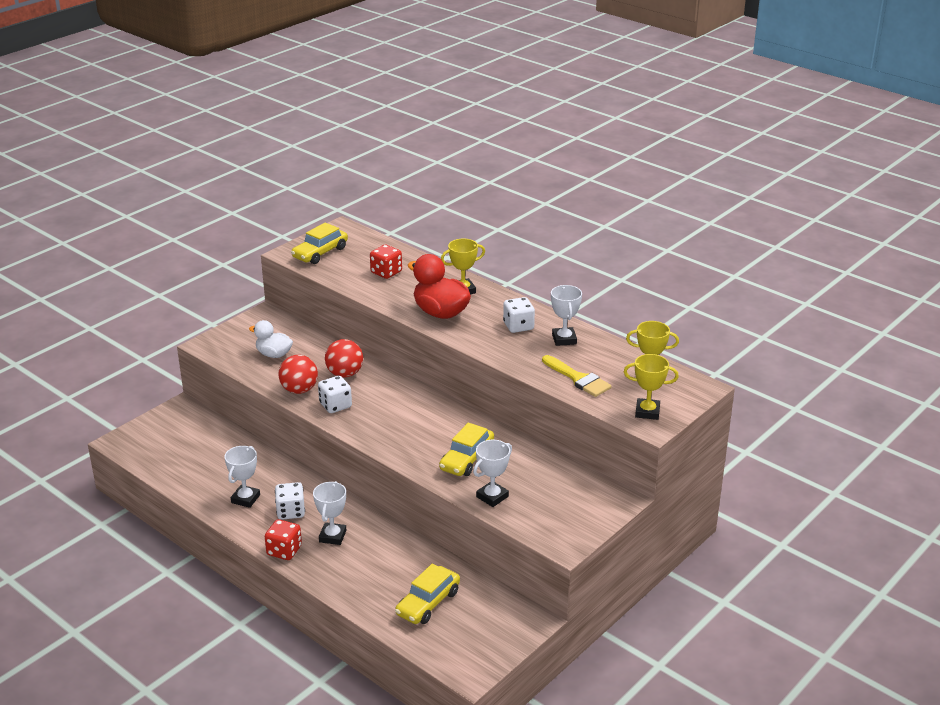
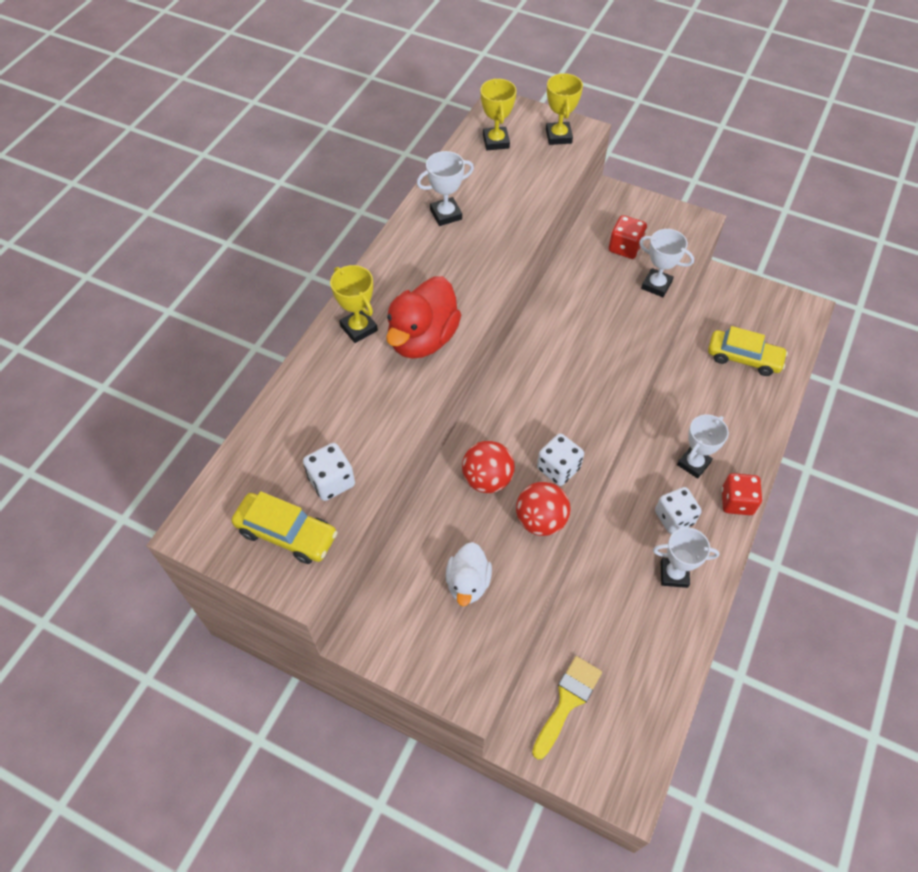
camera: 105 degrees left, 25 degrees up
white trophy [313,481,346,545] -> white trophy turned 45 degrees counterclockwise [677,414,729,479]
red dice [370,244,402,279] -> red dice moved to [609,215,647,259]
yellow car [439,423,494,476] -> none
white dice [503,297,535,333] -> white dice moved to [303,443,355,501]
yellow brush [542,355,612,397] -> yellow brush moved to [532,656,602,759]

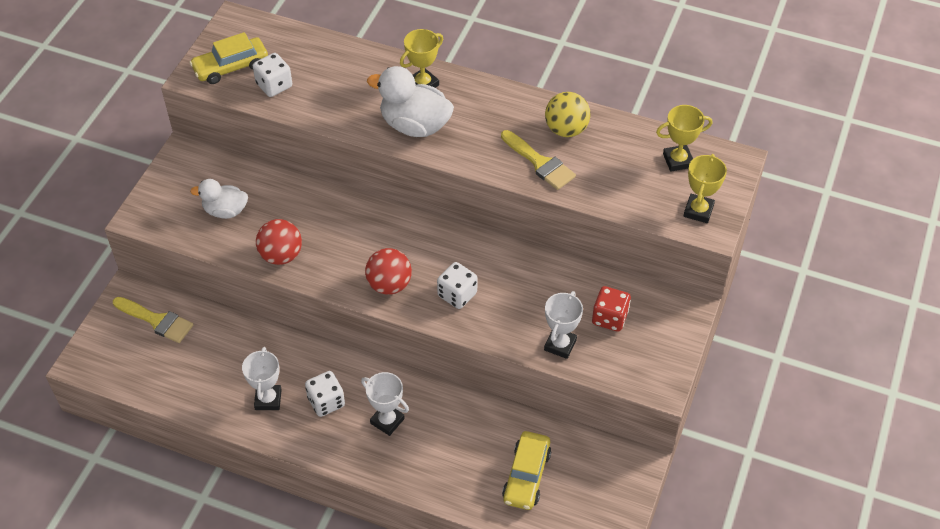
camera: 85 degrees right, 5 degrees down
yellow car [232,491,338,564] -> yellow car turned 45 degrees clockwise [189,32,268,84]
red duck [386,276,461,359] -> white duck [367,66,454,137]
white trophy [417,151,474,226] -> yellow ball [545,92,590,137]
red ball [462,441,515,493] -> red ball moved to [365,248,412,295]
white dice [537,433,584,486] -> white dice moved to [437,262,477,309]
yellow trophy [546,73,583,145] -> yellow trophy turned 60 degrees counterclockwise [684,154,727,223]
red dice [722,473,762,515] -> none
none -> yellow brush [501,130,576,190]

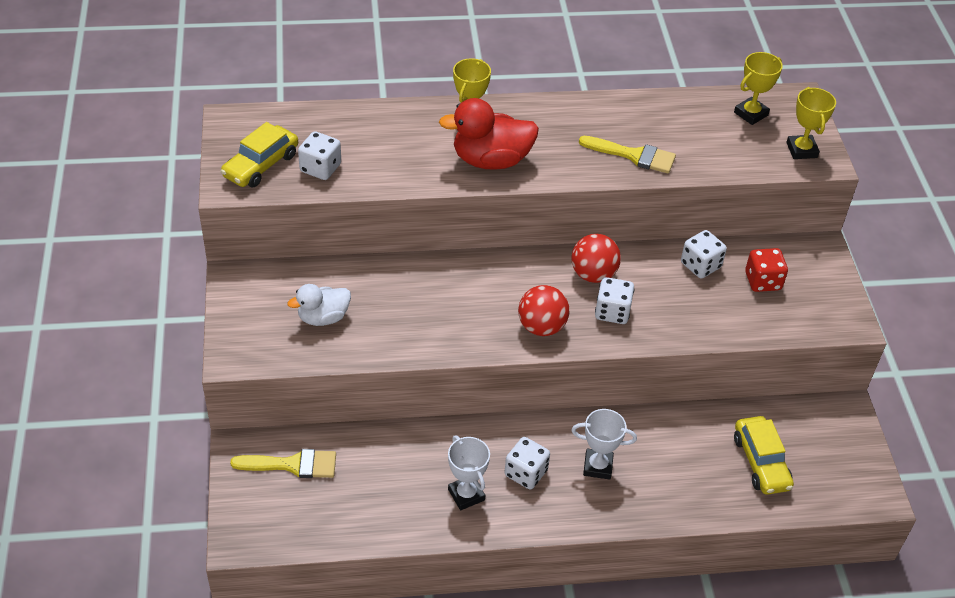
camera: 30 degrees left, 5 degrees down
red ball [256,219,302,265] -> red ball moved to [571,234,621,283]
white duck [367,66,454,137] -> red duck [439,98,539,170]
white trophy [544,291,583,359] -> none
yellow ball [545,92,590,137] -> none
none -> white dice [681,230,727,278]

